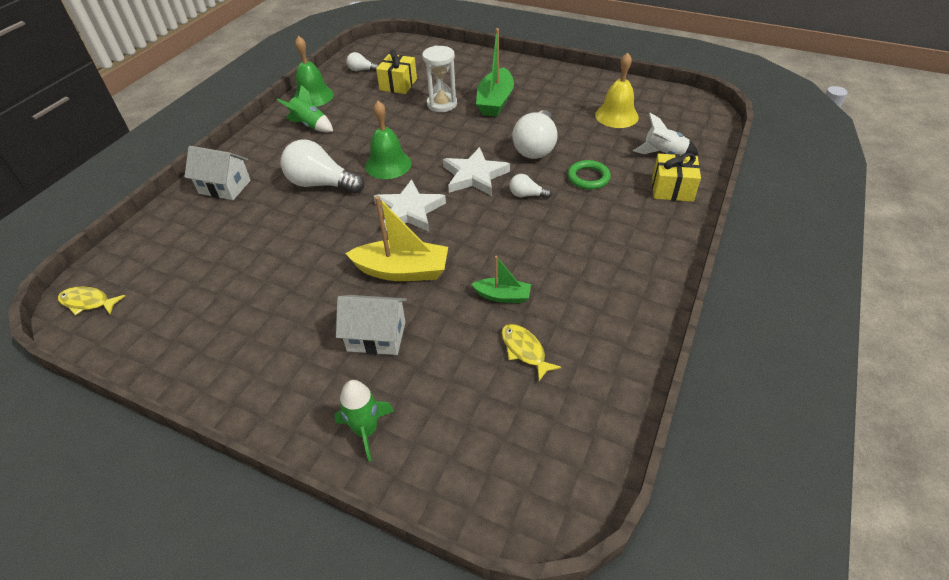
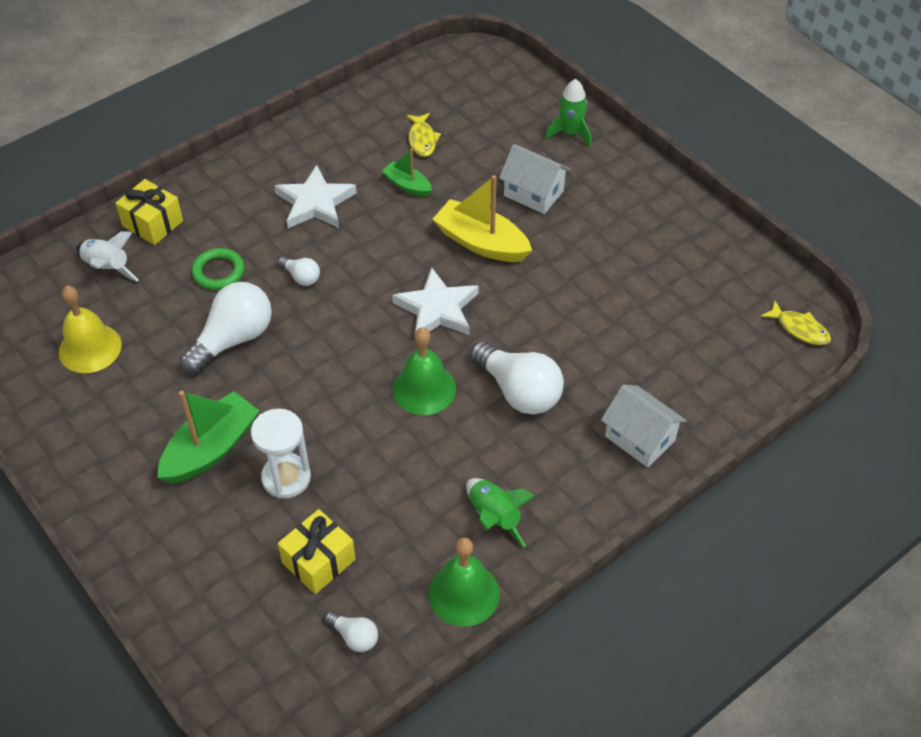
camera: 155 degrees left, 5 degrees up
white star [443,147,510,196] -> white star moved to [275,165,357,228]

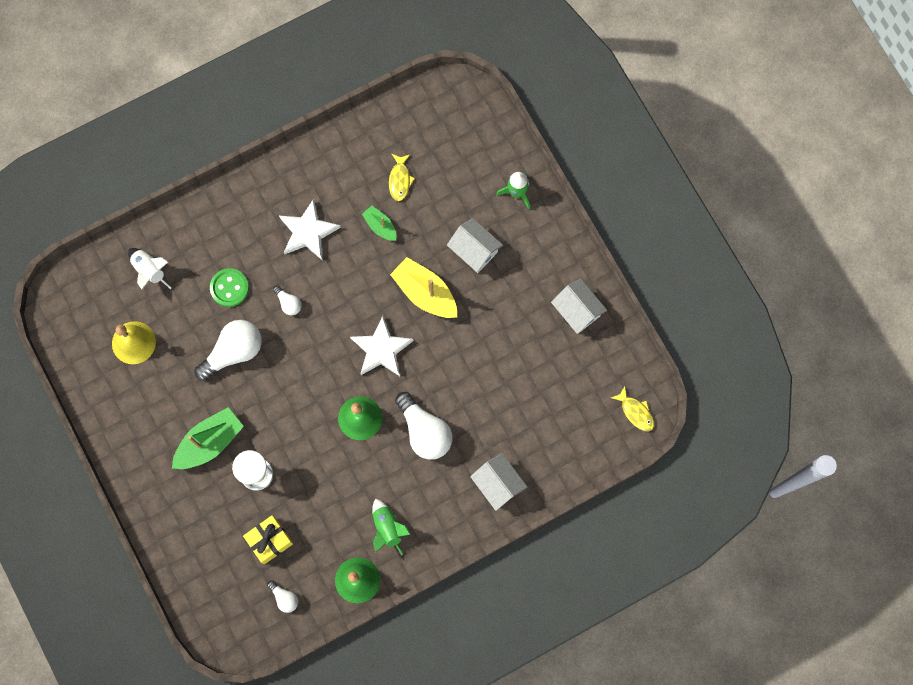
camera: 10 degrees right, 25 degrees up
yellow gift [116,179,183,245] -> none
green ring [192,248,244,290] -> green button [210,268,249,307]
none -> white house [551,279,607,334]

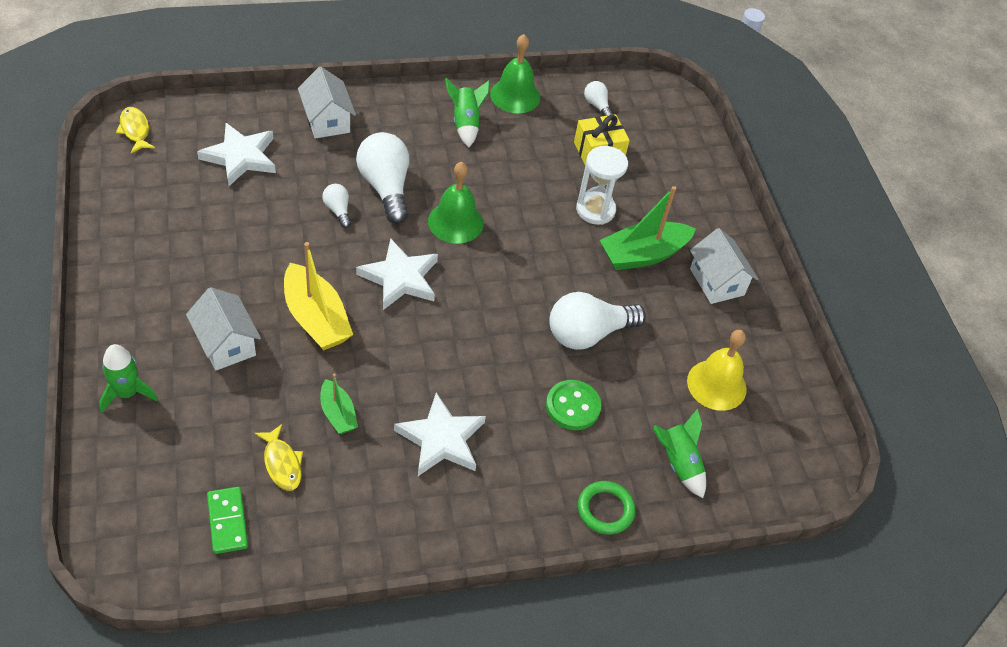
camera: 170 degrees left, 25 degrees down
white rocket [128,248,171,290] -> green rocket [653,408,706,498]
white light bulb [273,285,302,315] -> white light bulb moved to [322,184,351,228]
yellow fish [389,154,415,201] -> yellow fish turned 135 degrees clockwise [255,424,303,491]
white house [551,279,607,334] -> white house moved to [690,228,758,304]
none -> white star [197,123,276,186]
none -> green domino [207,487,248,554]
none -> green ring [578,481,635,535]

